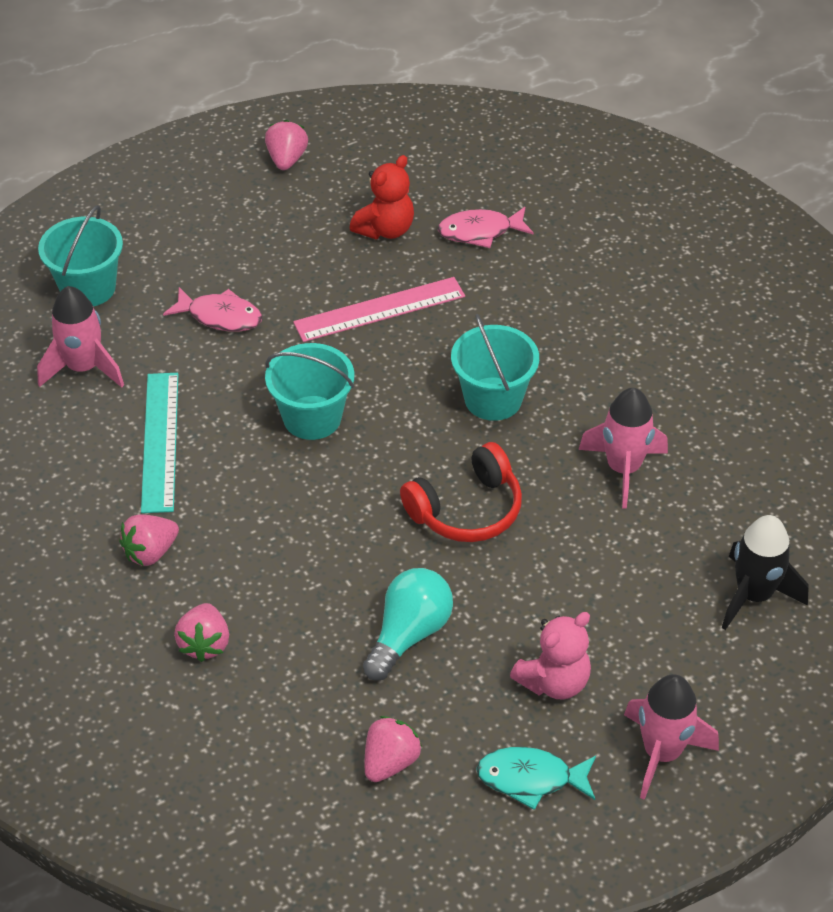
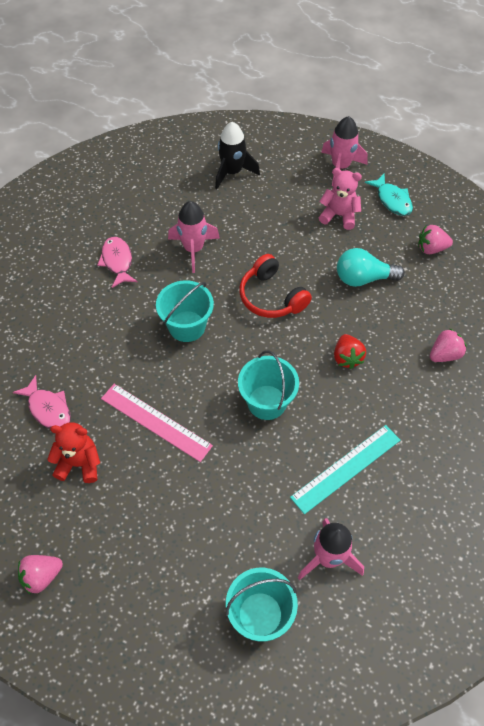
camera: 125 degrees left, 10 degrees up
pink strawberry [119,514,179,566] -> none
pink fish [163,287,262,332] -> pink fish moved to [97,237,138,288]
red headphones [400,442,522,542] -> red headphones turned 150 degrees counterclockwise [240,254,312,318]
none -> red strawberry [334,334,366,369]

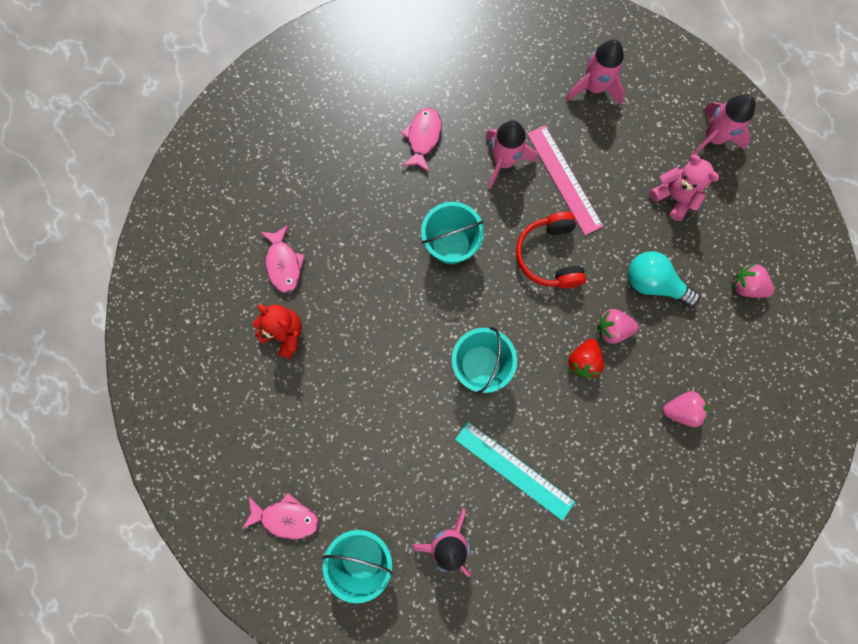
camera: 30 degrees right, 20 degrees up
pink strawberry [18,555,63,594] -> pink strawberry moved to [597,309,639,343]
pink ruler [101,384,213,462] -> pink ruler moved to [527,125,603,235]
black rocket [215,122,260,189] -> pink rocket [566,39,625,106]
turquoise ruler [290,425,400,514] -> turquoise ruler turned 45 degrees clockwise [455,422,575,521]
turquoise fish [365,174,413,216] -> none
none -> pink fish [242,493,319,540]

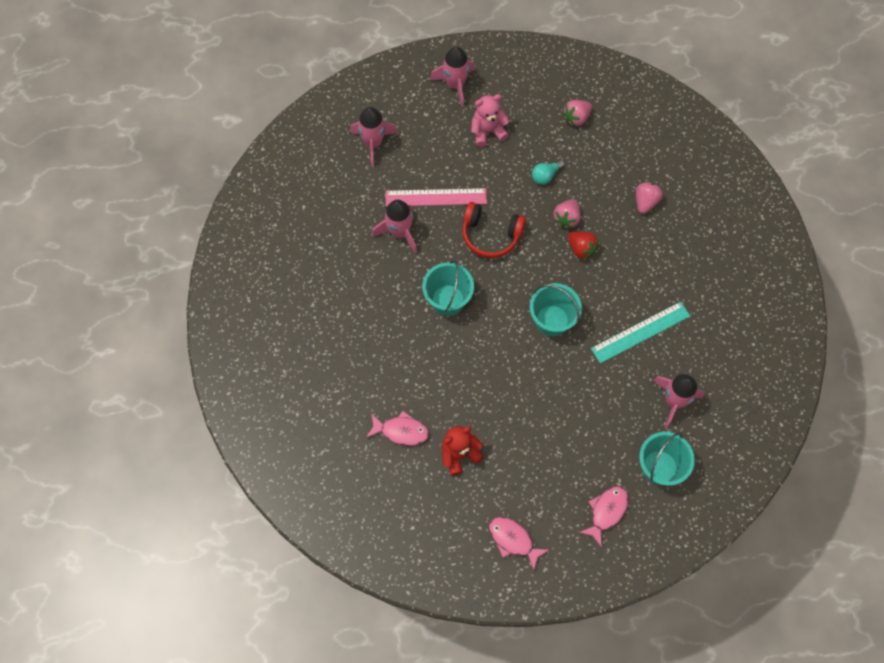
camera: 65 degrees left, 10 degrees down
pink fish [401,107,442,172] -> pink fish moved to [489,517,549,571]
turquoise light bulb [628,251,700,307] -> turquoise light bulb [532,160,565,185], size x0.62

